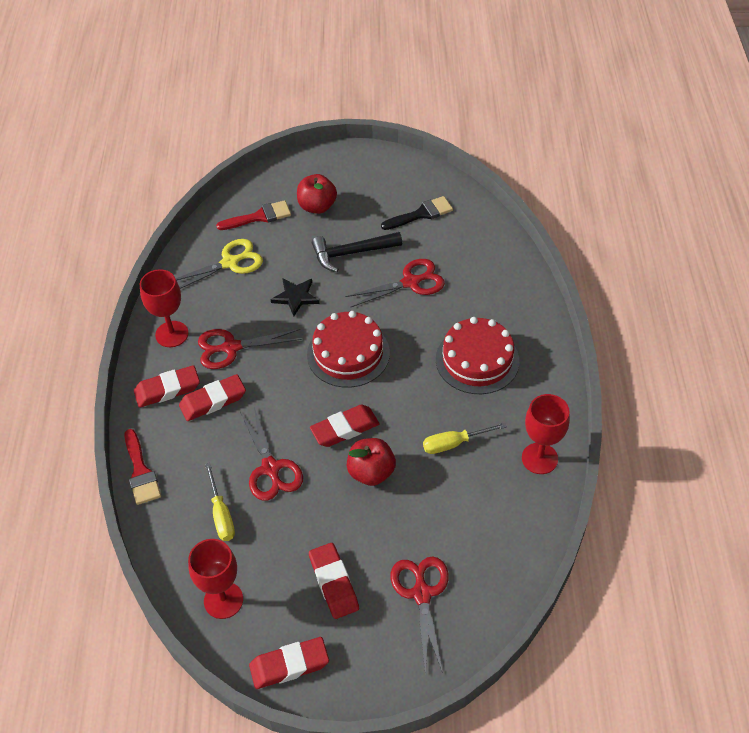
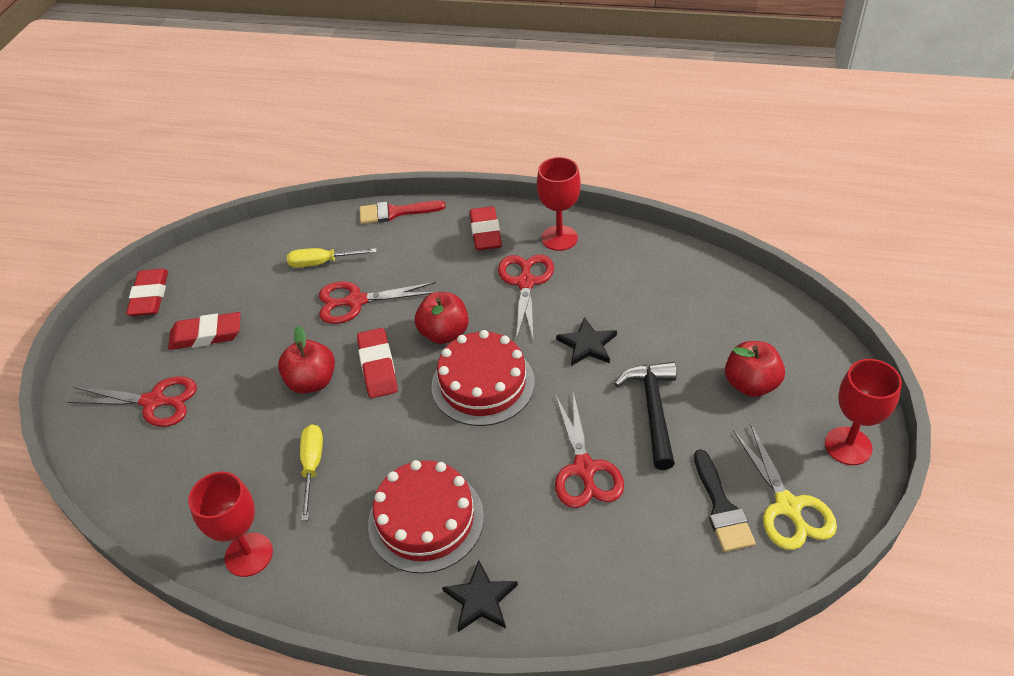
camera: 105 degrees right, 5 degrees down
yellow scissors [176,239,263,289] -> yellow scissors moved to [733,424,837,550]
red eraser [179,374,246,421] -> none
red goblet [188,539,243,619] -> red goblet moved to [825,359,902,465]
red brush [216,200,291,230] -> none
none -> red apple [415,292,469,344]
none -> black star [442,560,518,632]

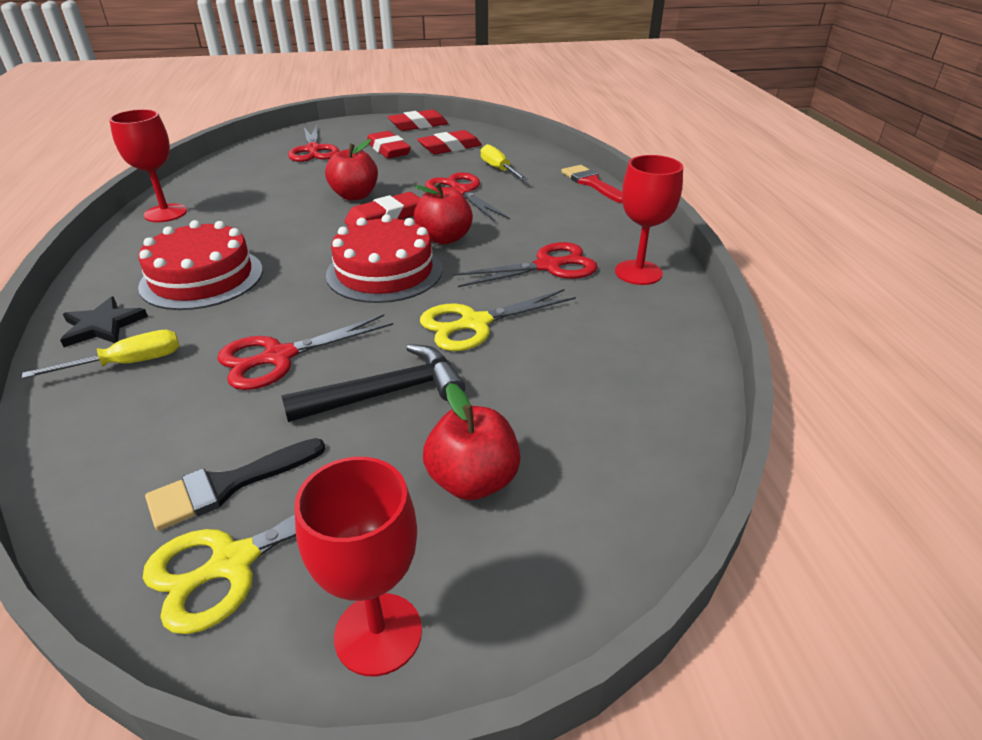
camera: 65 degrees right, 10 degrees down
yellow screwdriver [300,424,323,521] -> yellow screwdriver moved to [22,330,180,379]
red eraser [469,206,502,250] -> red eraser moved to [417,130,482,154]
black star [556,317,617,366] -> yellow scissors [420,289,576,351]

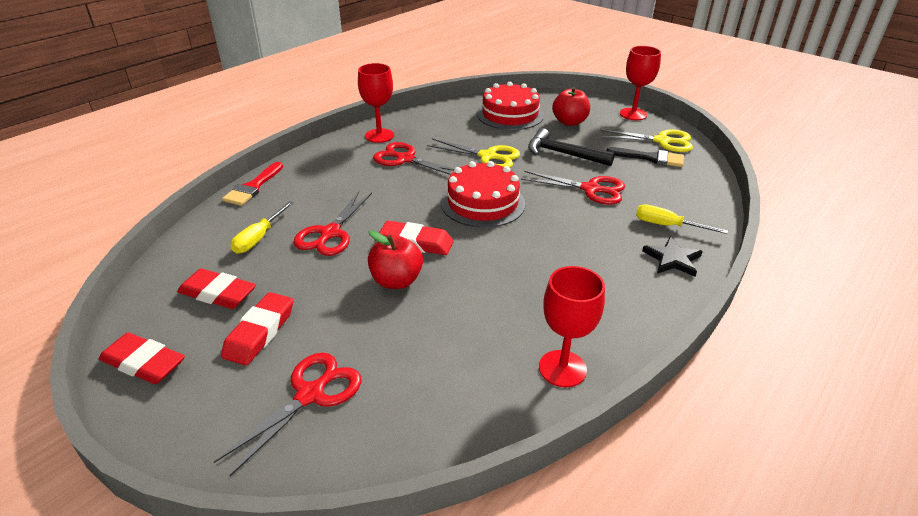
camera: 130 degrees left, 0 degrees up
red cake [138,220,263,310] -> red cake moved to [477,82,544,130]
red apple [414,182,473,245] -> none

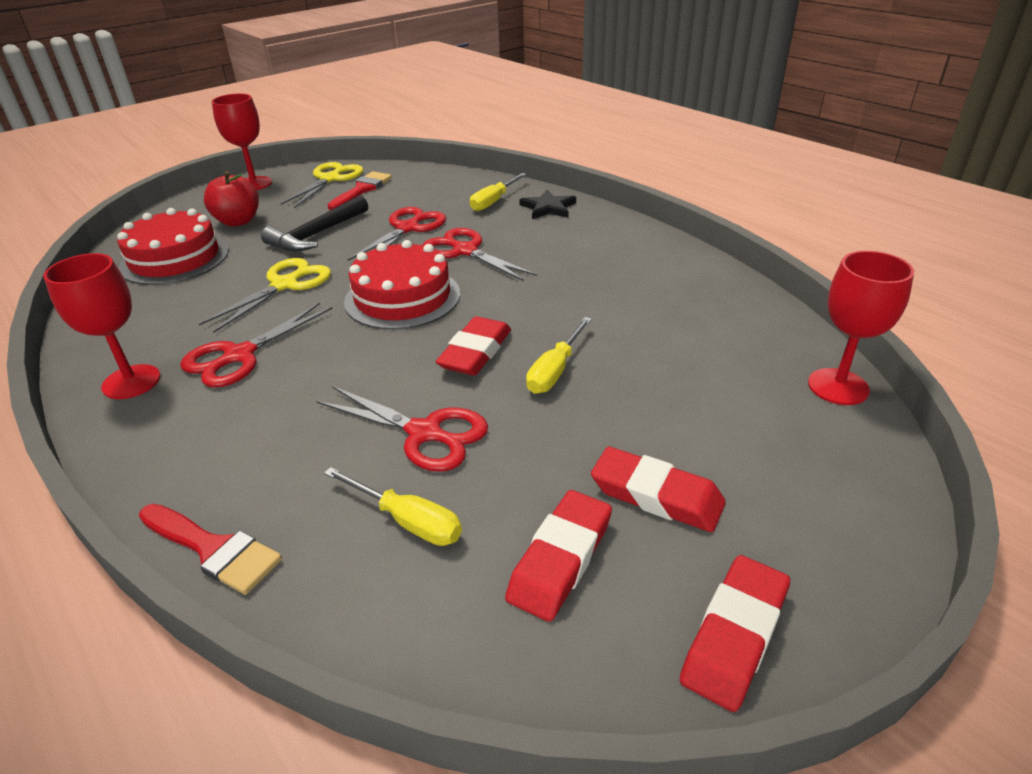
camera: 80 degrees left, 0 degrees up
red scissors [214,353,361,476] -> red scissors moved to [423,228,537,281]
red apple [368,231,423,289] -> yellow screwdriver [526,317,592,394]
red goblet [539,266,605,388] -> red goblet moved to [808,251,914,405]
black brush [606,147,684,167] -> red brush [328,171,392,210]

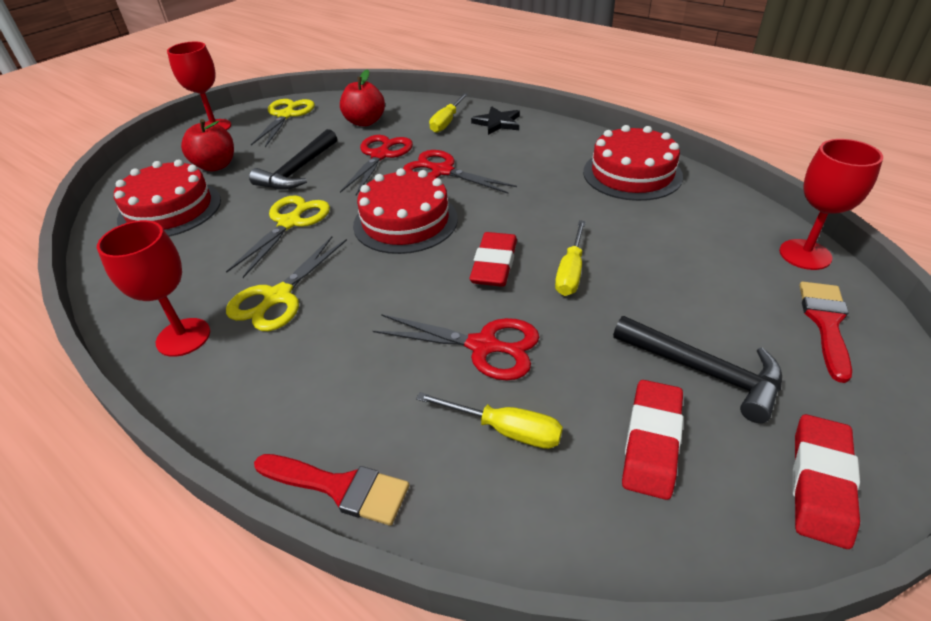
camera: 10 degrees left, 5 degrees up
red scissors [180,303,333,388] -> yellow scissors [226,236,347,331]
red brush [328,171,392,210] -> red brush moved to [799,282,852,383]
red eraser [591,447,726,532] -> black hammer [613,316,782,423]
none -> red apple [340,69,385,127]
none -> red cake [583,125,683,201]

